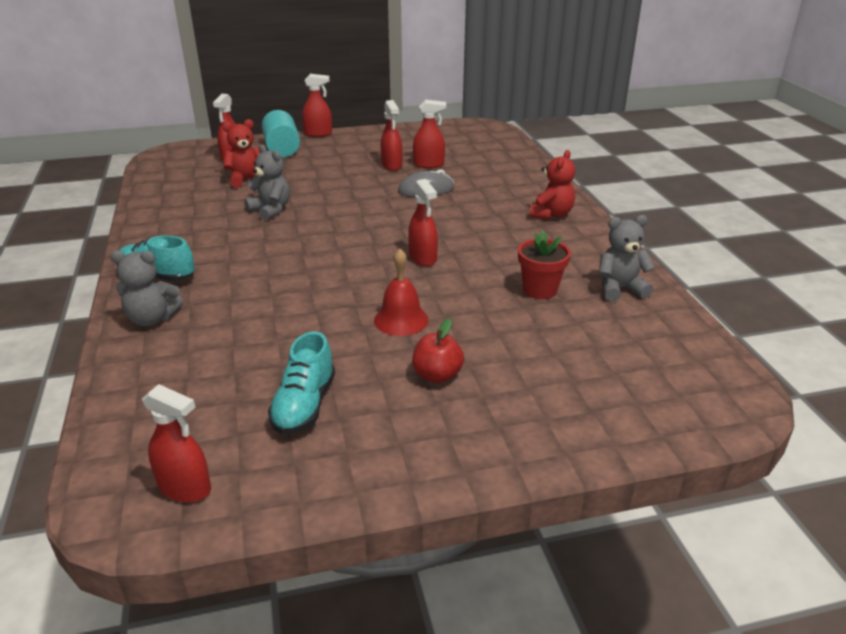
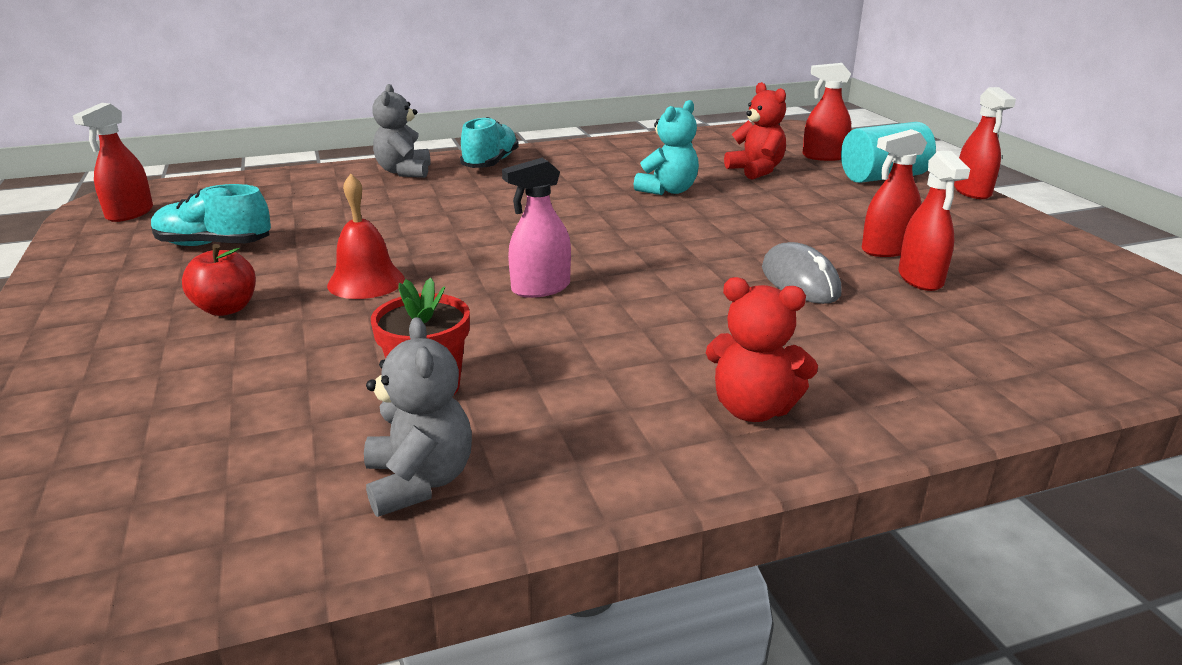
camera: 85 degrees right, 5 degrees down
grey teddy bear [245,145,290,220] -> turquoise teddy bear [633,100,699,195]
red spray bottle [408,179,438,266] -> pink spray bottle [502,158,571,298]

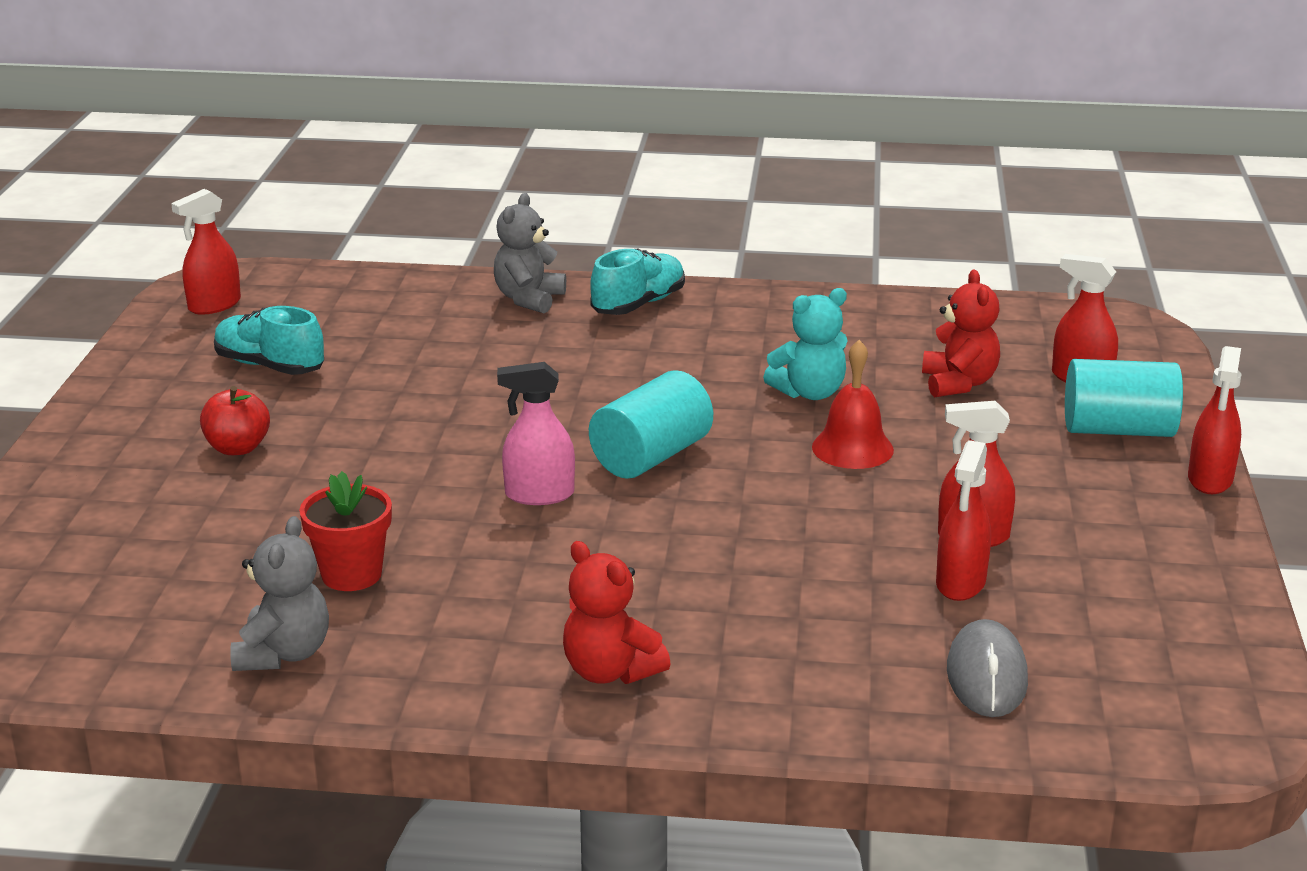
camera: 25 degrees right, 0 degrees up
red bell [327,174,405,299] -> red bell moved to [812,340,894,469]
grey mouse [762,242,841,304] -> grey mouse moved to [947,619,1028,717]
none -> turquoise cylinder [589,370,713,479]

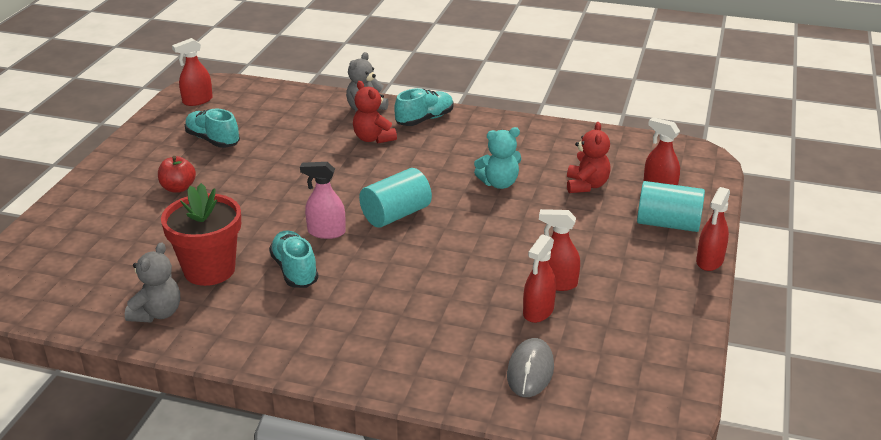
camera: 10 degrees right, 5 degrees up
red flower pot [299,471,392,591] -> red flower pot [161,183,241,286], size x1.56
red teddy bear [563,541,671,684] -> red teddy bear moved to [353,81,397,144]
red bell [812,340,894,469] -> none
none -> turquoise shoe [269,230,319,288]

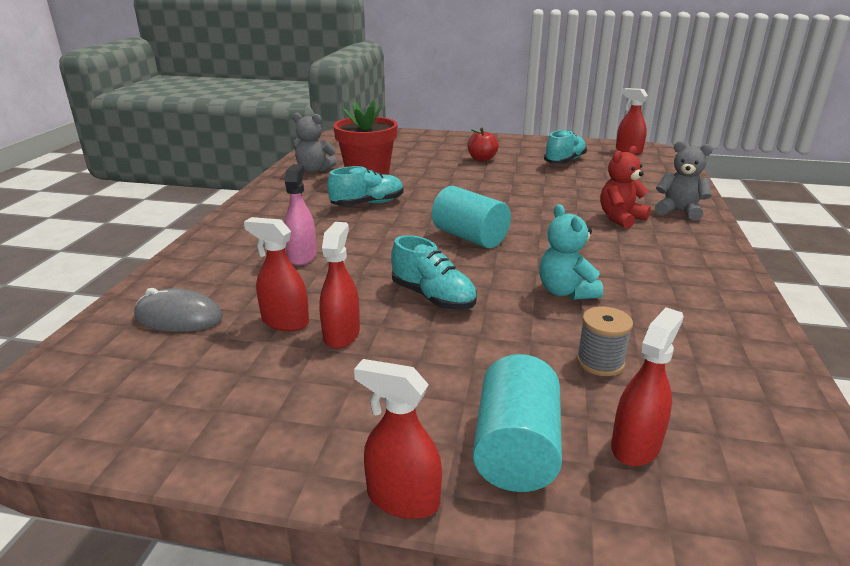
camera: 85 degrees right, 5 degrees down
pink spray bottle [300,162,346,239] -> pink spray bottle moved to [284,164,317,266]
turquoise shoe [394,88,454,126] -> turquoise shoe moved to [391,235,477,310]
red teddy bear [567,122,611,193] -> grey spool [577,307,633,376]

